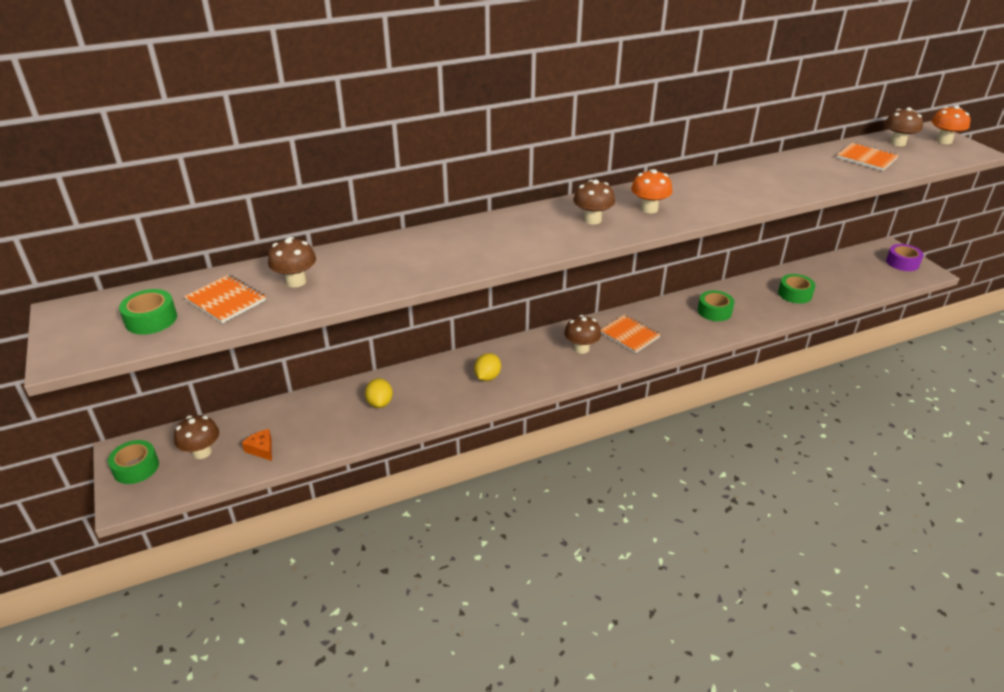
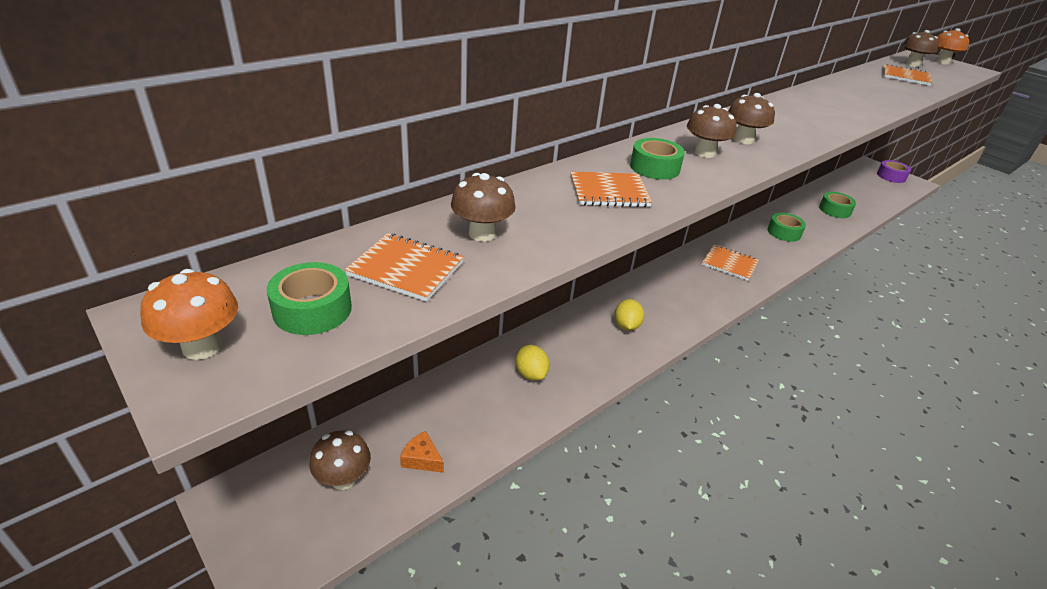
camera: 20 degrees left, 0 degrees up
green tape [108,440,159,484] -> green tape moved to [630,138,685,180]
brown mushroom [564,315,601,354] -> brown mushroom moved to [687,104,736,158]
orange mushroom [631,169,672,213] -> orange mushroom moved to [140,269,238,360]
none -> orange notebook [571,171,652,207]

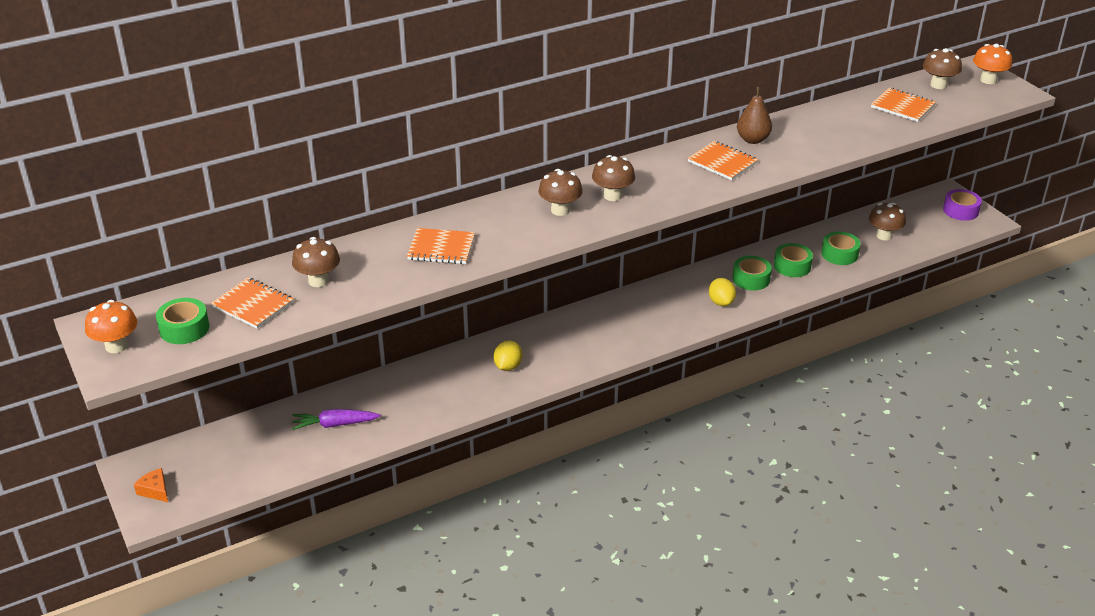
camera: 15 degrees right, 0 degrees up
brown mushroom [310,430,371,490] -> brown mushroom moved to [869,203,906,241]
orange cheese [400,431,444,473] -> orange cheese moved to [134,468,168,502]
yellow lemon [516,345,550,380] -> yellow lemon moved to [709,278,736,306]
green tape [630,138,685,180] -> green tape moved to [774,243,813,277]
orange notebook [702,244,759,281] -> orange notebook moved to [688,141,758,180]
none -> purple carrot [292,409,381,430]
none -> brown pear [737,87,772,144]

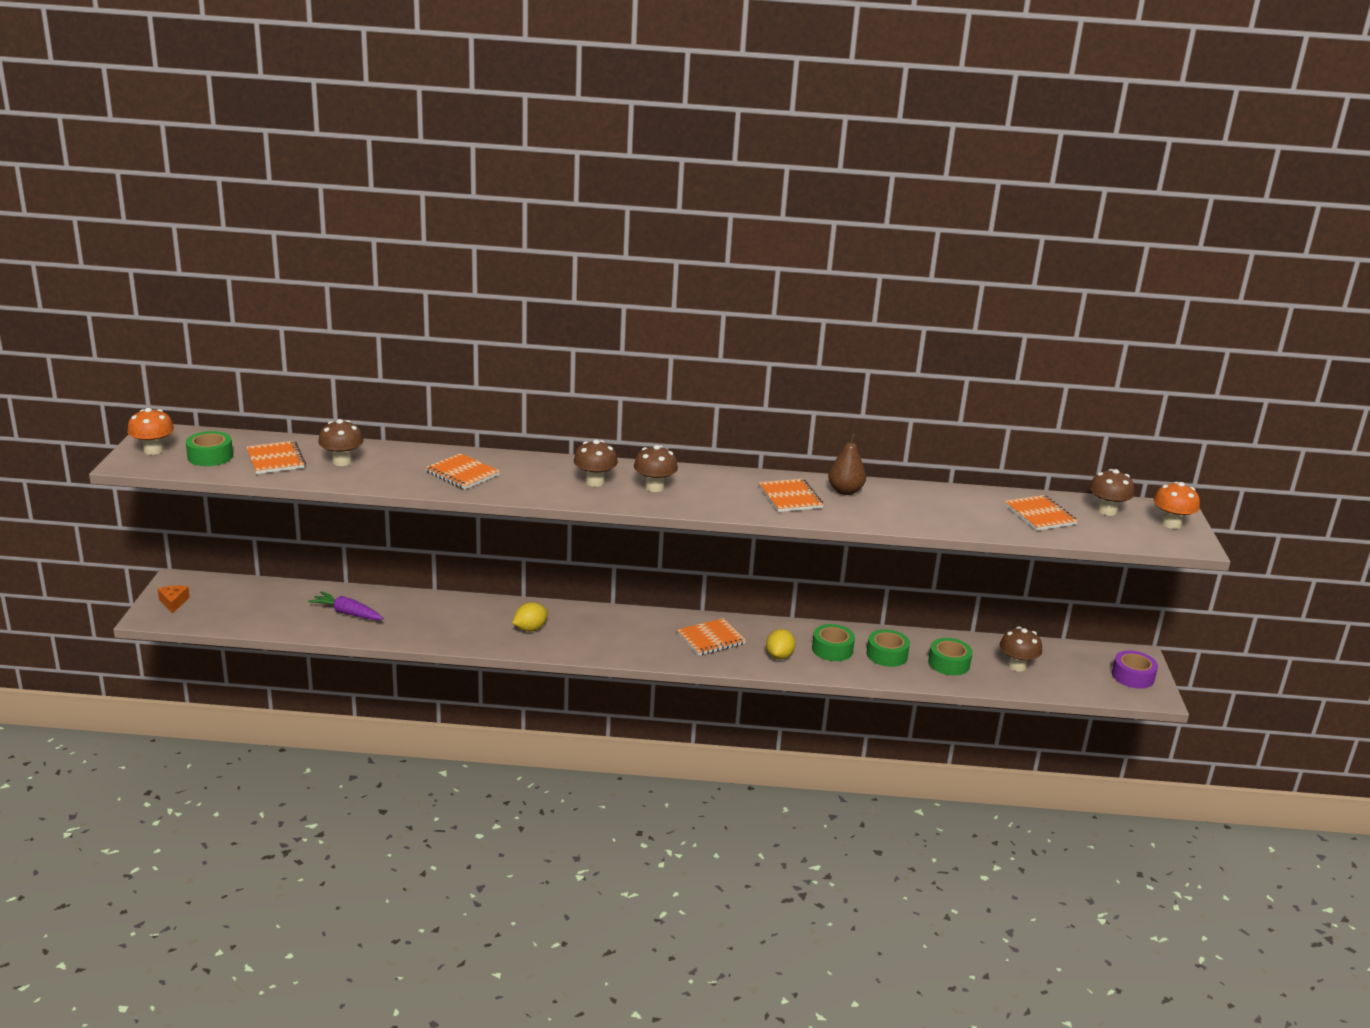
camera: 30 degrees right, 10 degrees down
none -> orange notebook [677,618,746,656]

